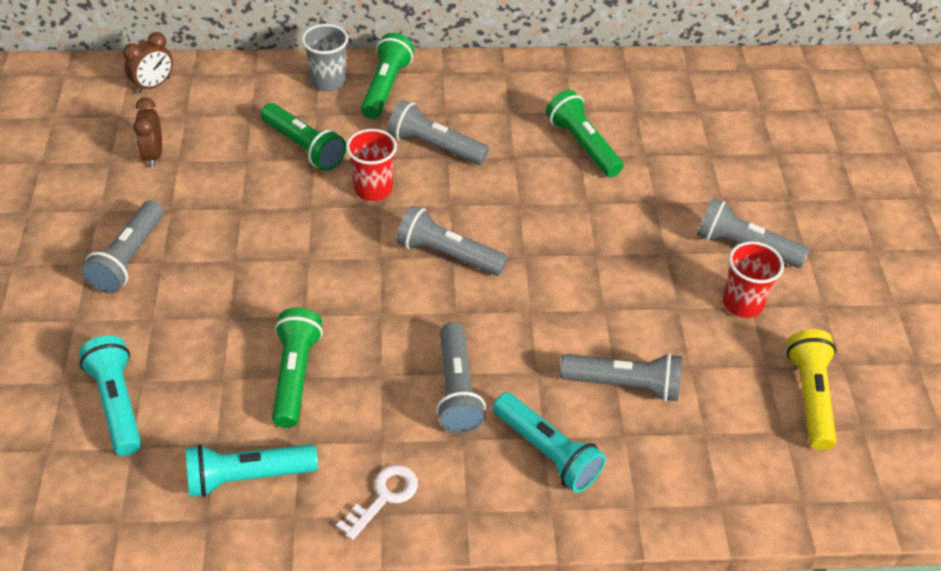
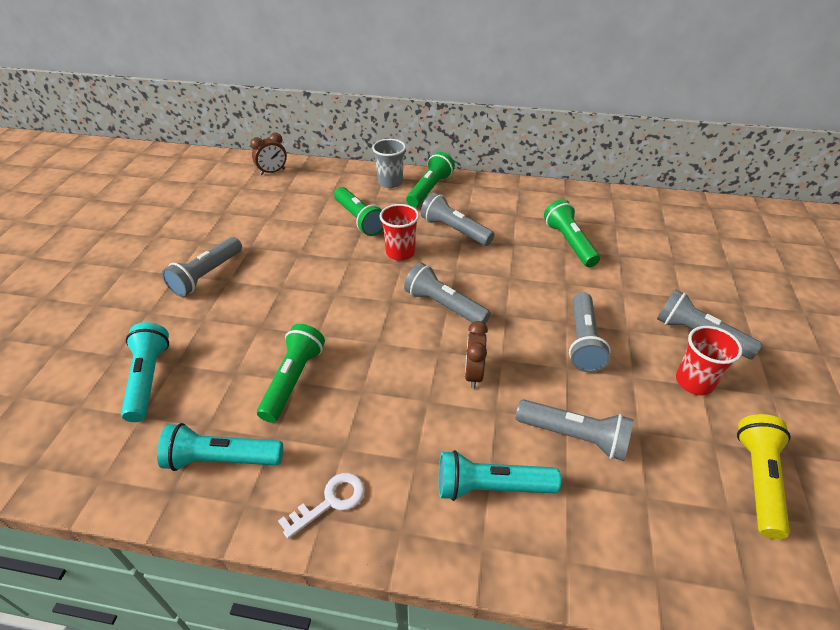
camera: 15 degrees right, 5 degrees down
brown clock [134,97,162,168] -> brown clock moved to [465,321,488,389]
grey flashlight [436,322,486,433] -> grey flashlight moved to [569,292,611,372]
turquoise flashlight [493,392,606,493] -> turquoise flashlight turned 120 degrees clockwise [439,450,561,501]

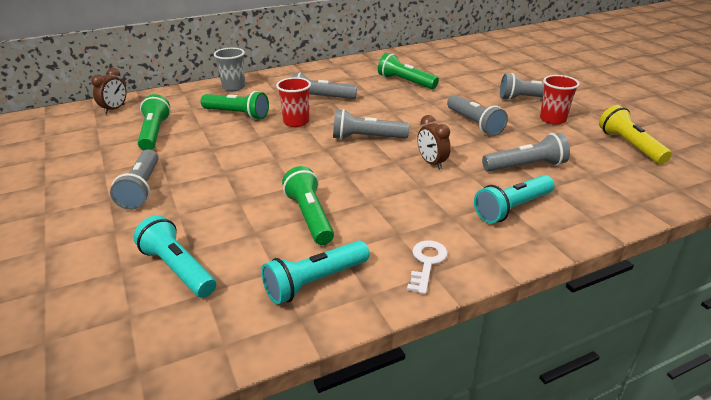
camera: 35 degrees left, 10 degrees down
green flashlight [406,152,455,207] -> green flashlight moved to [138,94,171,150]

